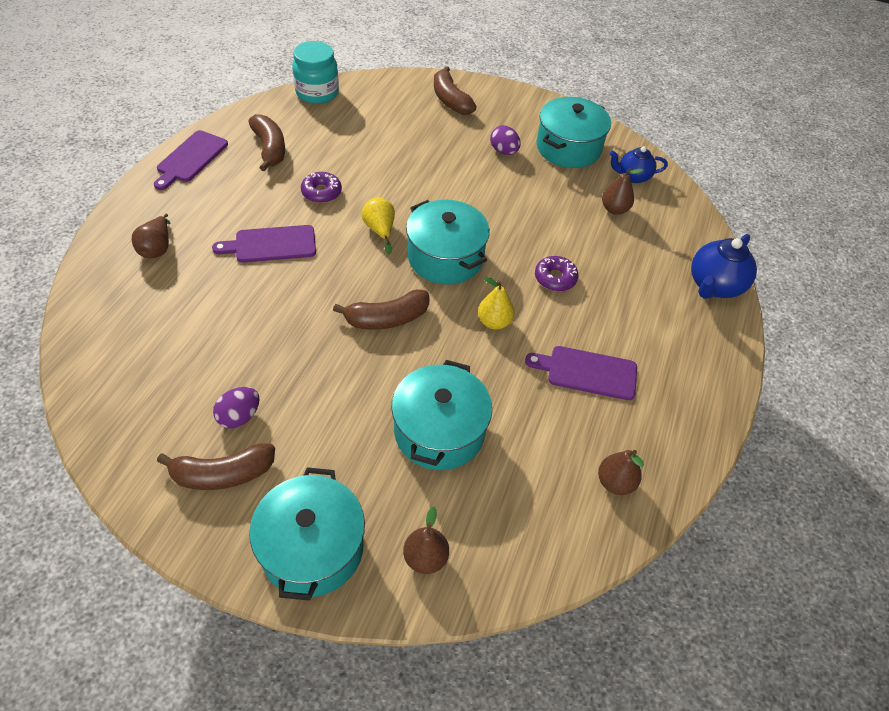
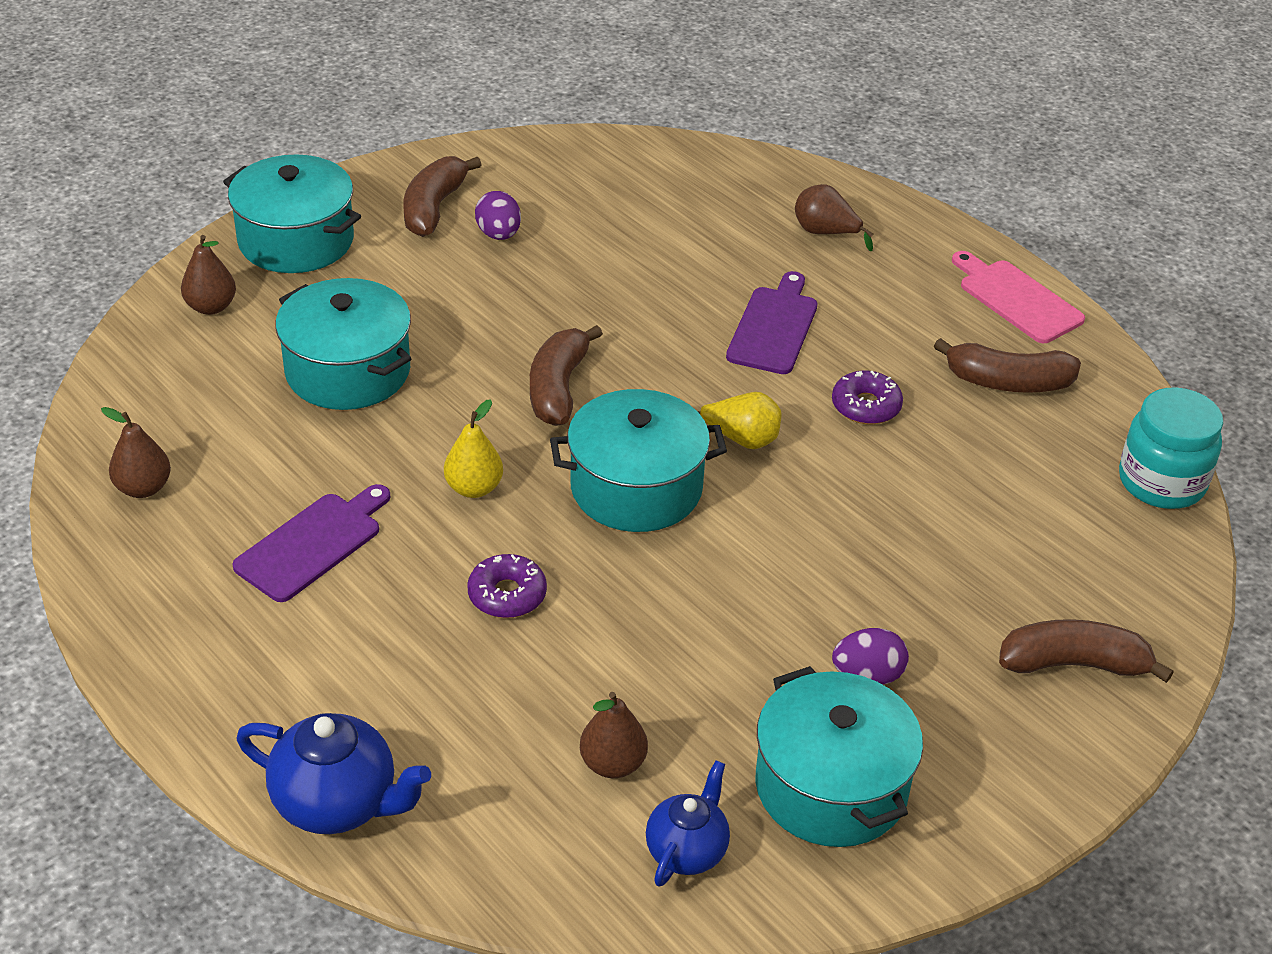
camera: 120 degrees right, 10 degrees down
purple cutting board [154,130,228,190] -> pink cutting board [952,251,1085,343]
blue teapot [691,234,757,299] -> blue teapot turned 135 degrees clockwise [237,713,431,834]

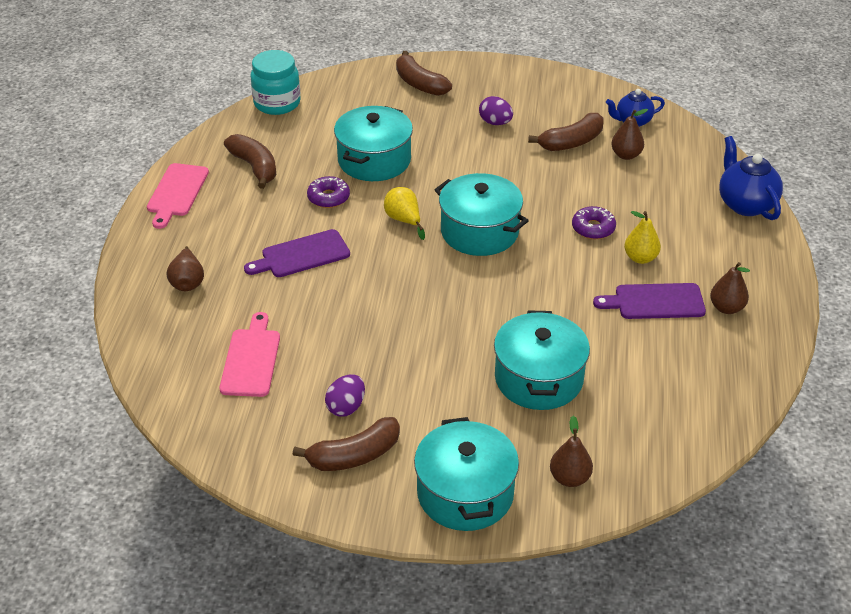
camera: 130 degrees left, 0 degrees up
brown pear [101,407,171,498] -> brown pear moved to [710,262,750,314]
yellow pear [444,399,503,498] -> yellow pear moved to [624,211,661,264]
brown banana [530,325,603,426] -> brown banana moved to [528,113,604,151]
turquoise pot [755,666,923,847] -> turquoise pot moved to [334,106,413,181]
none -> pink cutting board [219,312,280,397]

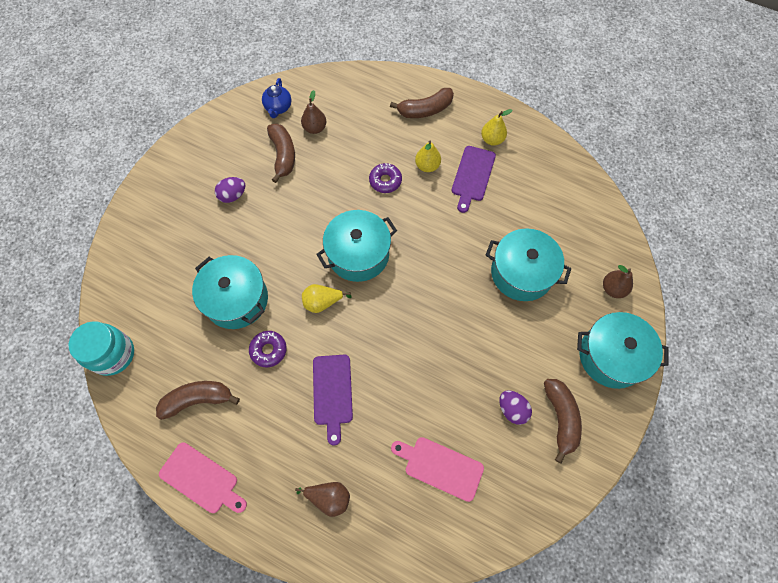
camera: 70 degrees left, 25 degrees up
brown banana [396,51,452,96] -> brown banana moved to [390,88,454,118]
brown pear [710,262,750,314] -> yellow pear [481,109,512,146]
blue teapot [719,136,783,220] -> none

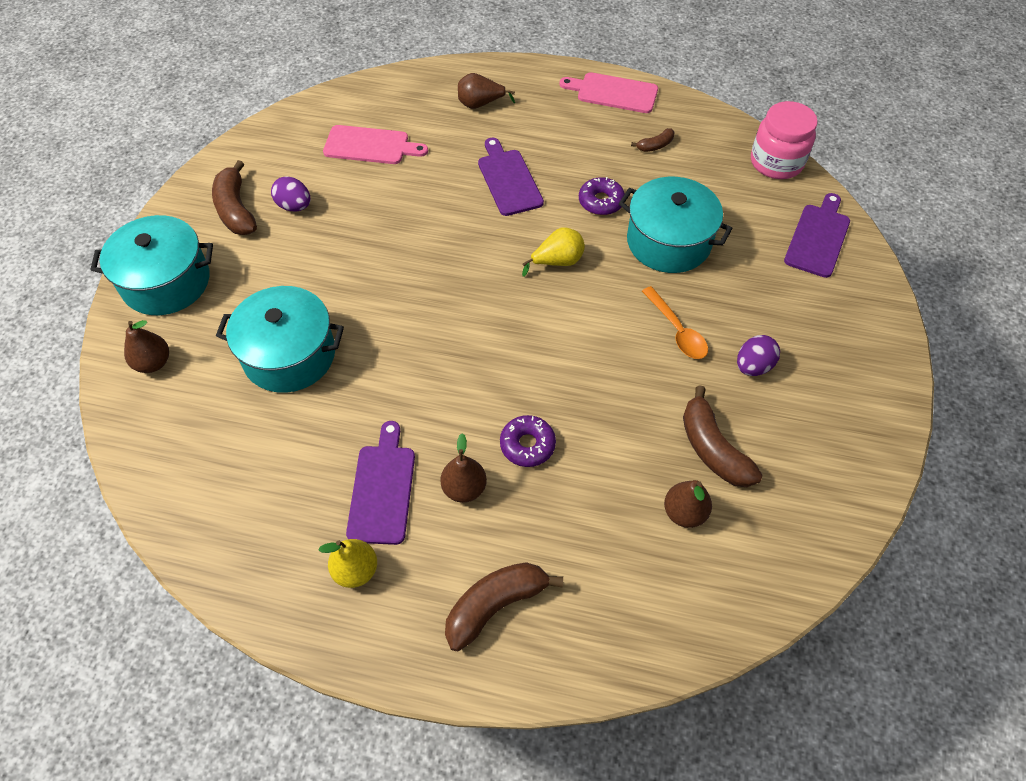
camera: 165 degrees right, 10 degrees down
turquoise jar [69,321,134,376] -> pink jar [751,101,818,179]
brown banana [156,381,240,420] -> brown banana [631,128,674,152], size x0.52
blue teapot [262,78,291,118] -> none
turquoise pot [316,210,397,282] -> none
yellow pear [415,141,441,172] -> brown pear [440,433,487,503]
none -> orange spoon [642,286,708,359]
none -> purple cutting board [784,193,850,278]

